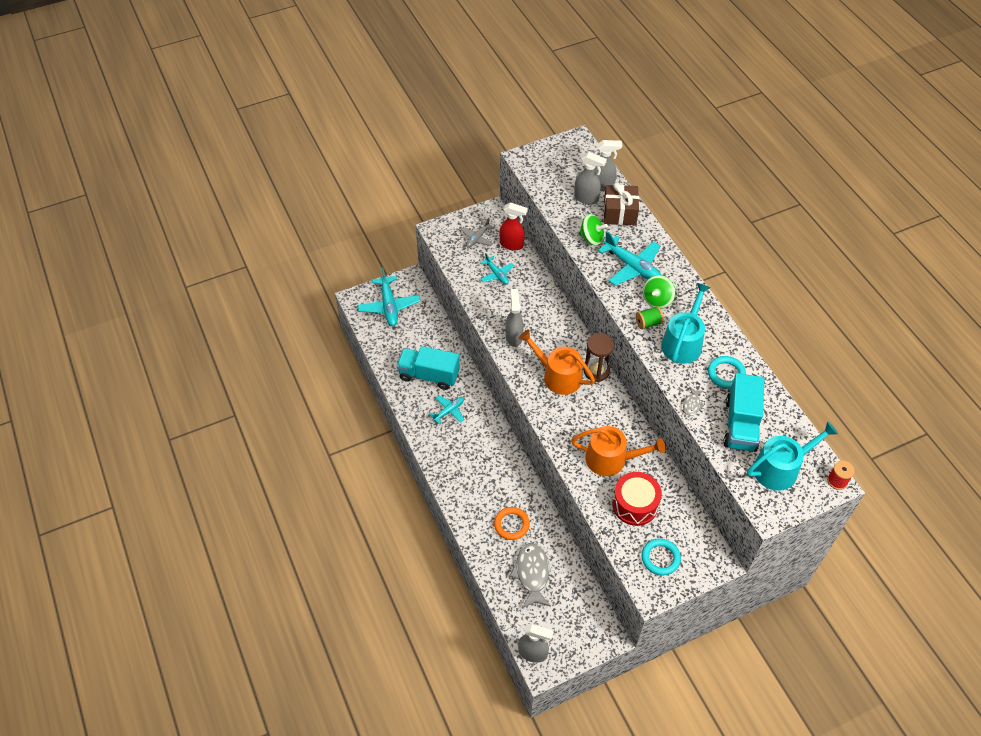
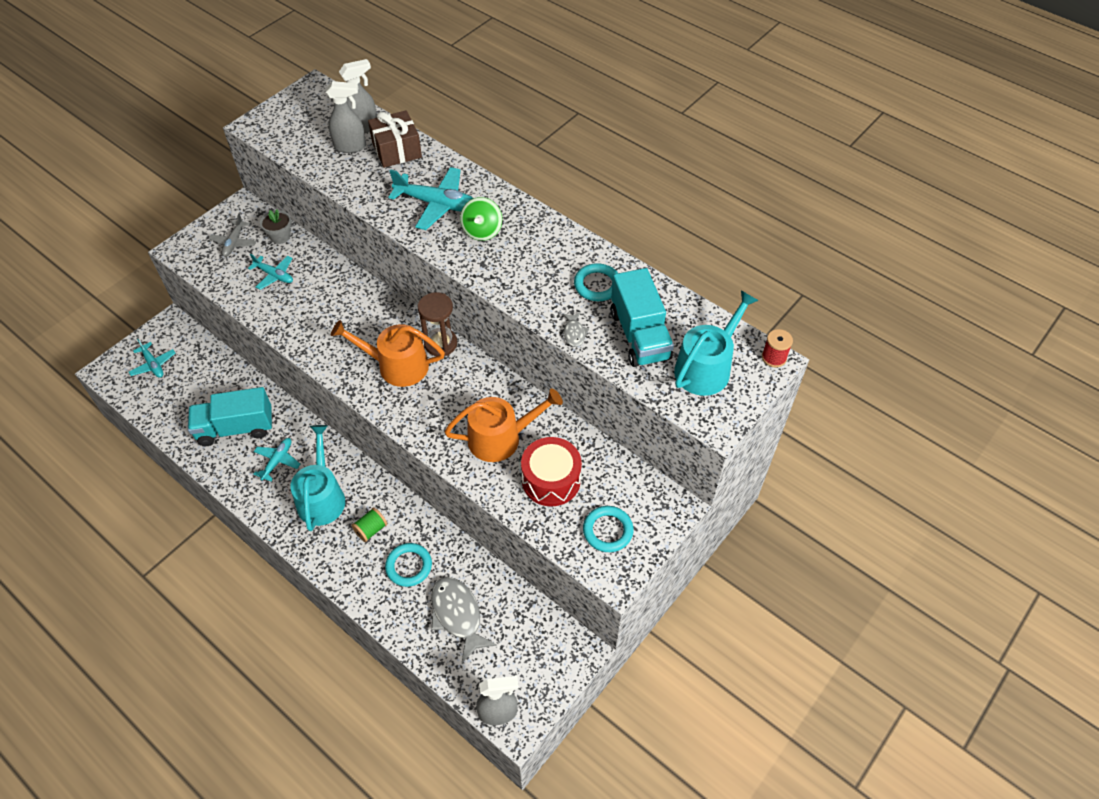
camera: 25 degrees left, 0 degrees up
turquoise plane [358,268,420,326] -> turquoise plane [129,339,175,378], size x0.58
orange ring [494,507,530,540] -> turquoise ring [385,543,432,587]
red spray bottle [499,202,528,250] -> grey flower pot [260,209,291,244]
grey spray bottle [506,289,523,347] -> none
green spinning top [579,214,608,246] -> none
green spool [636,306,664,330] -> green spool moved to [352,507,387,542]
turquoise watering can [661,283,711,364] -> turquoise watering can moved to [290,425,345,531]

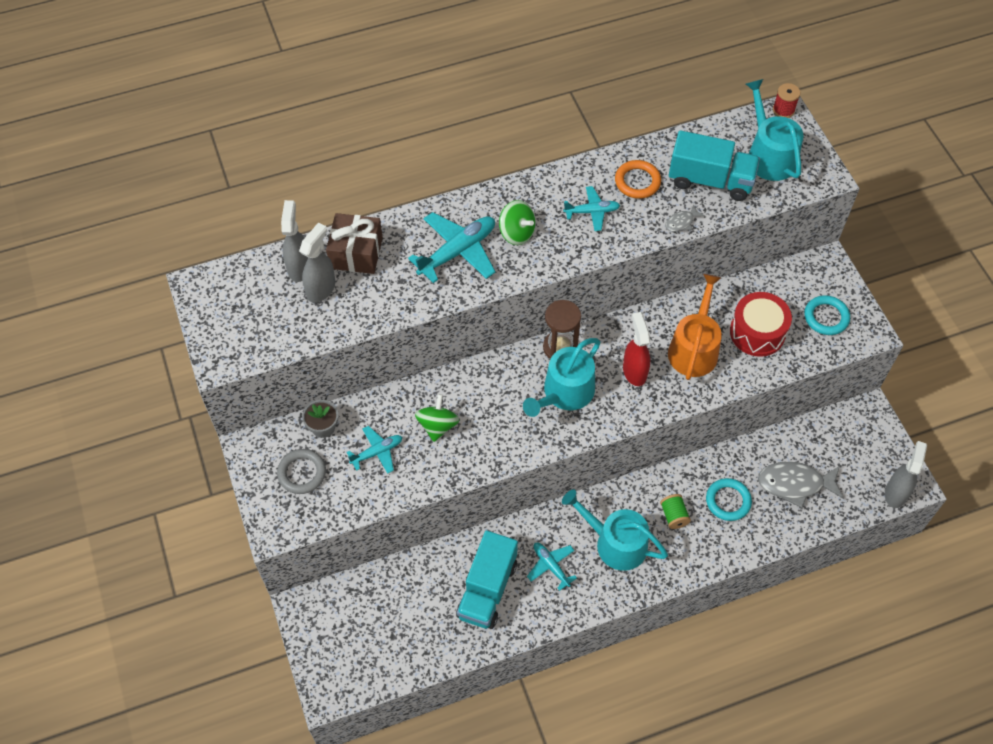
camera: 60 degrees left, 5 degrees up
turquoise plane [129,339,175,378] -> turquoise plane moved to [563,186,620,231]
grey plane [209,213,257,257] -> grey ring [277,449,326,494]
orange watering can [331,320,445,387] -> turquoise watering can [523,338,600,417]
grey fish [562,312,589,347] -> grey fish turned 120 degrees clockwise [665,204,705,232]
turquoise ring [574,263,618,301] -> orange ring [615,160,661,199]
none -> green spinning top [415,394,459,442]
none -> red spray bottle [623,312,650,386]

